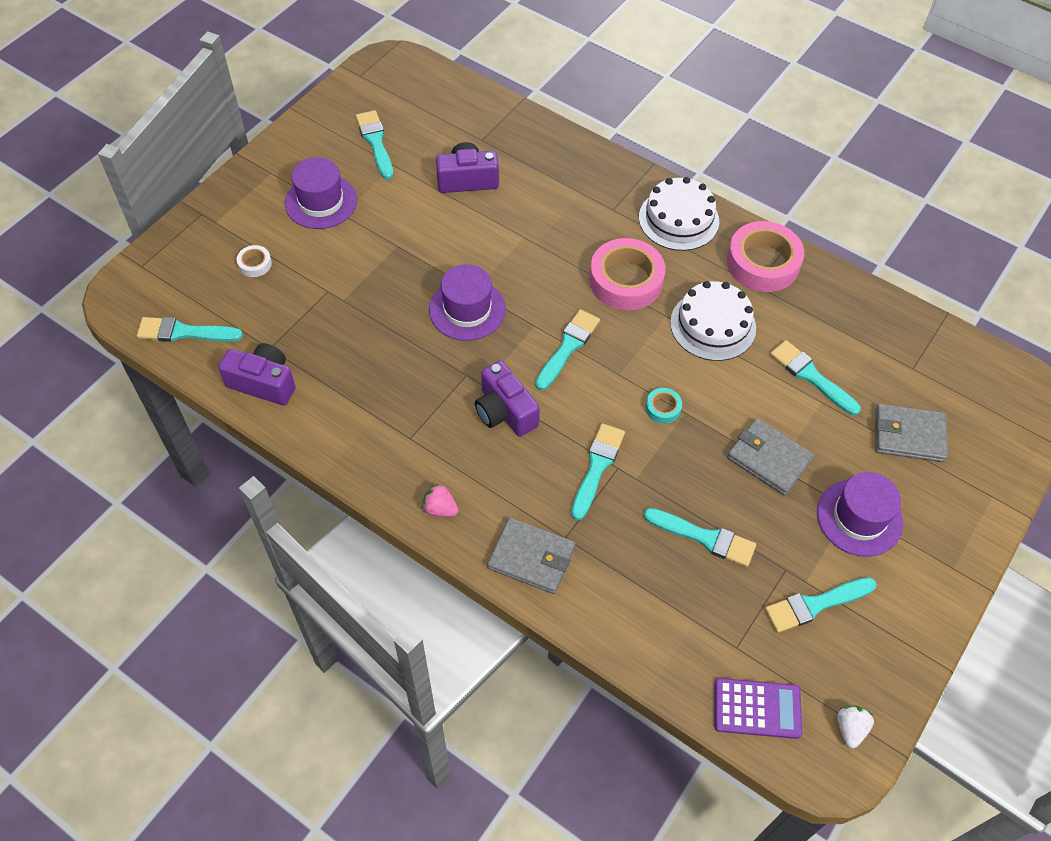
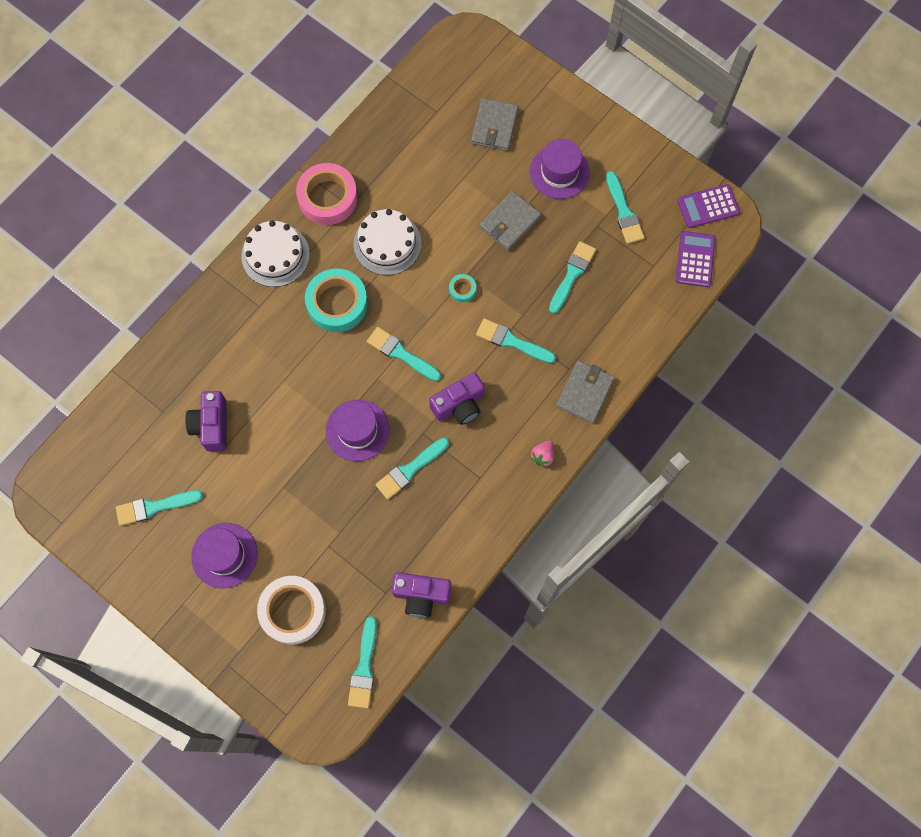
camera: 85 degrees left, 15 degrees up
purple camera [218,343,296,405] -> purple camera turned 105 degrees counterclockwise [392,572,451,618]
white tape [237,245,272,277] -> white tape [257,576,326,644], size x2.23
pink tape [589,238,665,310] -> turquoise tape [305,268,368,332]
turquoise brush [770,340,861,415] -> turquoise brush moved to [375,437,449,499]
white strawberry [837,706,874,748] -> purple calculator [677,184,740,228]

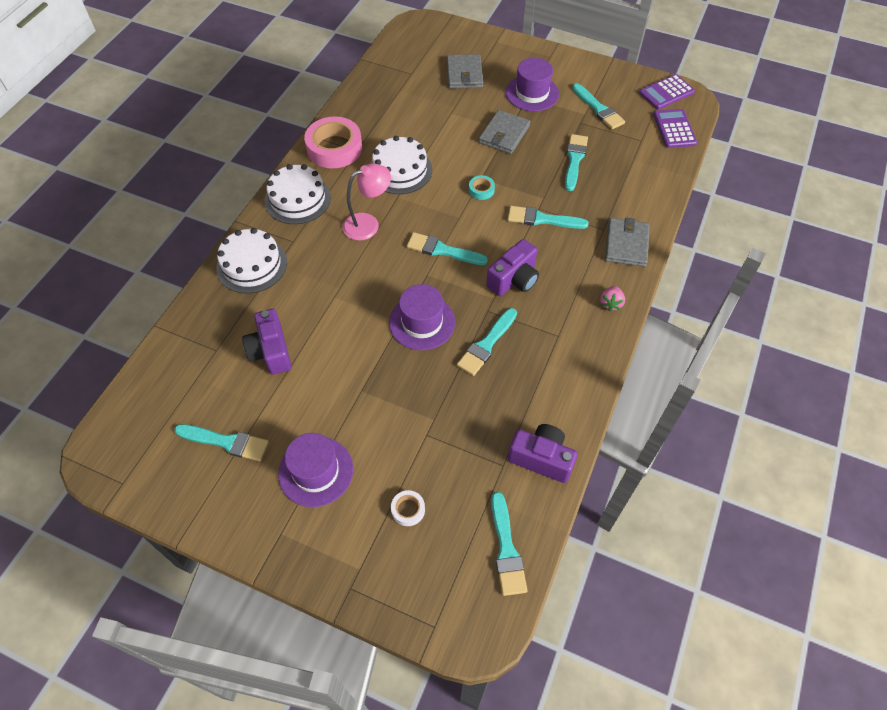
camera: 15 degrees left, 15 degrees down
turquoise brush [116,490,203,526] -> turquoise brush turned 135 degrees counterclockwise [174,424,269,461]
white tape [257,576,326,644] -> white tape [391,490,425,526], size x0.45
turquoise tape [305,268,368,332] -> pink lamp [342,163,391,241]
purple camera [392,572,451,618] -> purple camera turned 150 degrees counterclockwise [508,424,577,483]
none -> white cake [216,228,287,293]

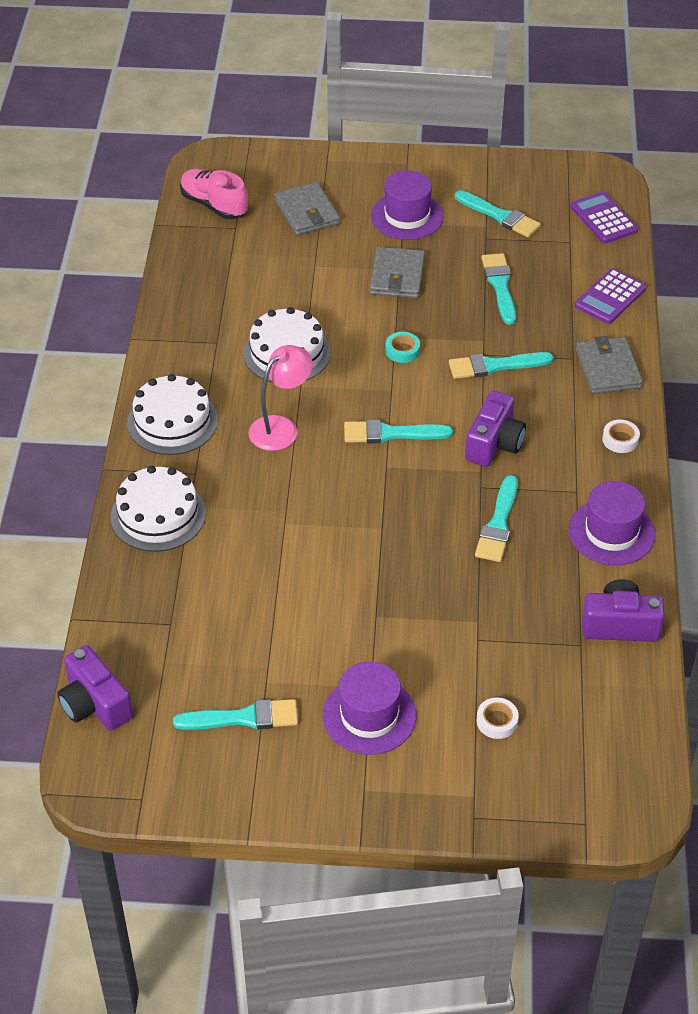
camera: 20 degrees left, 10 degrees down
purple camera [242,309,291,375] -> purple camera moved to [57,645,133,731]
pink tape [304,116,362,168] -> none
purple hat [389,284,455,350] -> purple hat moved to [569,481,655,565]
turquoise brush [491,492,527,596] -> none
pink strawberry [600,286,625,311] -> white tape [602,420,640,453]
purple calculator [639,74,695,109] -> purple calculator moved to [575,268,647,324]
none -> pink shoe [180,169,248,219]

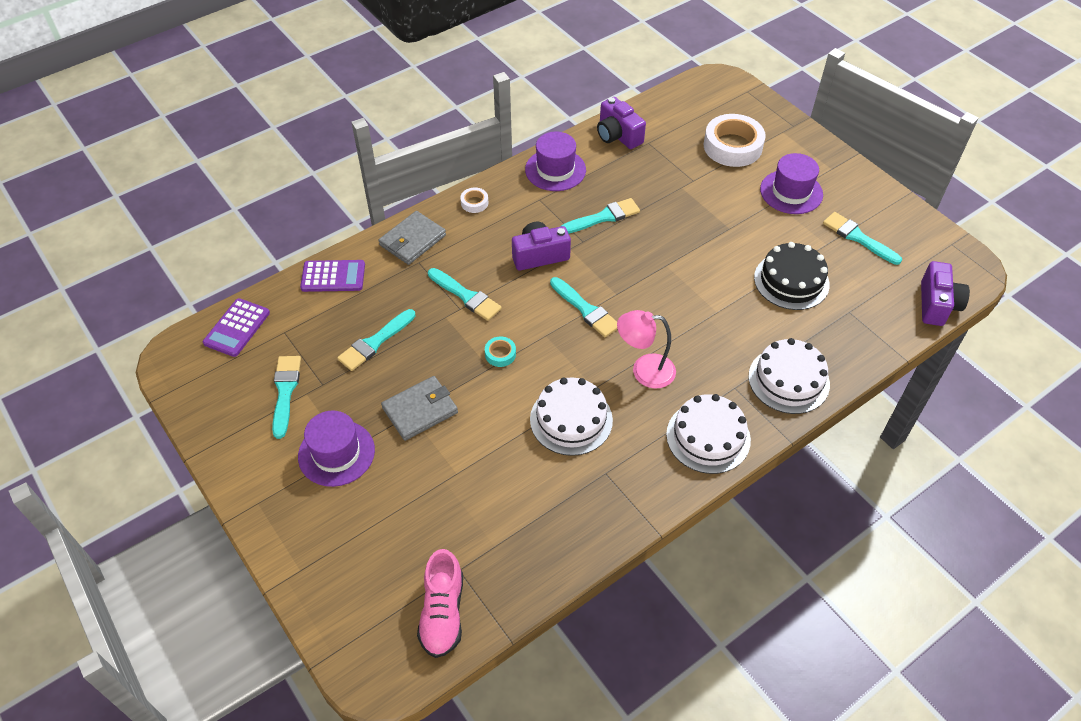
camera: 130 degrees left, 5 degrees up
grey wallet [275,182,340,235] -> none
white tape [477,698,519,739] -> white tape [704,114,766,167], size x2.23
none -> black cake [754,242,830,310]

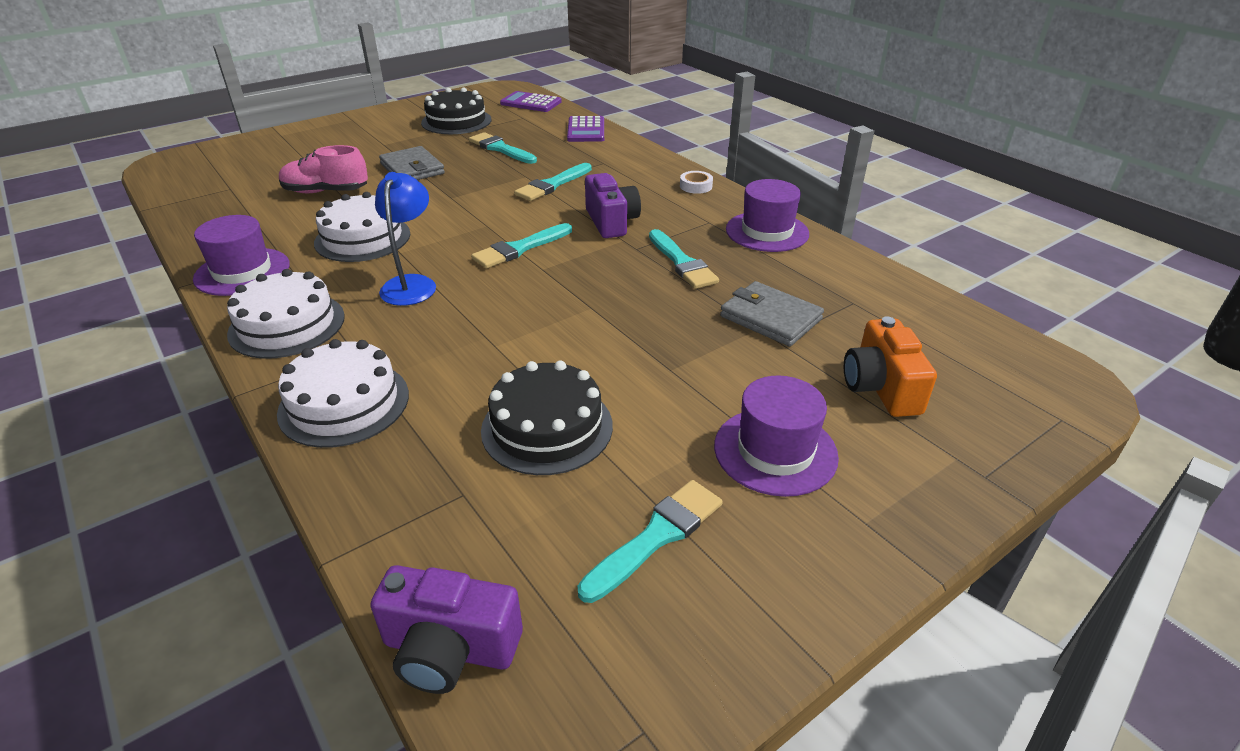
camera: 90 degrees right, 15 degrees down
turquoise brush [272,356,301,439] -> black cake [421,87,491,134]
purple hat [298,411,375,487] -> purple hat moved to [193,215,290,296]
grey wallet [379,211,446,265] -> grey wallet moved to [720,281,824,346]
pink shoe [417,549,463,658] -> pink shoe moved to [279,145,368,193]
turquoise tape [485,336,516,367] -> none
purple camera [597,97,646,149] -> none
pink lamp [617,310,676,388] -> blue lamp [375,172,436,306]
white tape [704,114,766,167] -> orange camera [844,316,937,417]

